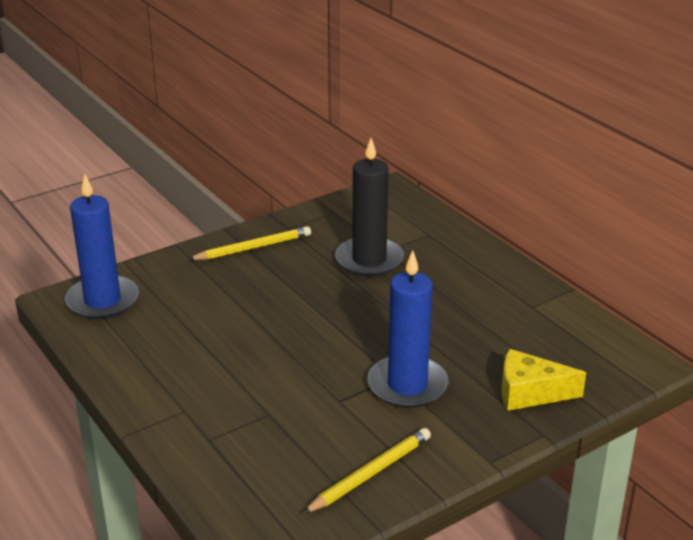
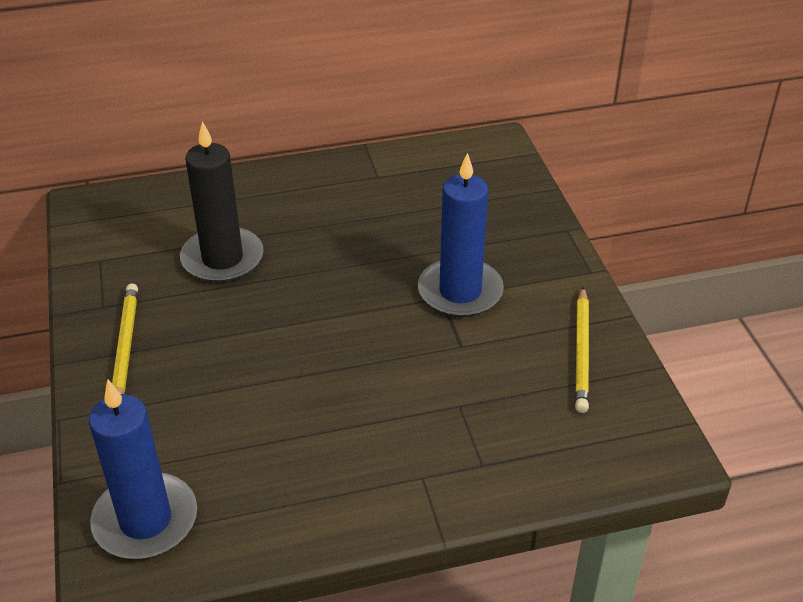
camera: 70 degrees left, 10 degrees up
yellow pencil [303,428,431,514] -> yellow pencil turned 150 degrees counterclockwise [575,287,589,413]
yellow cheese [502,349,586,411] -> none

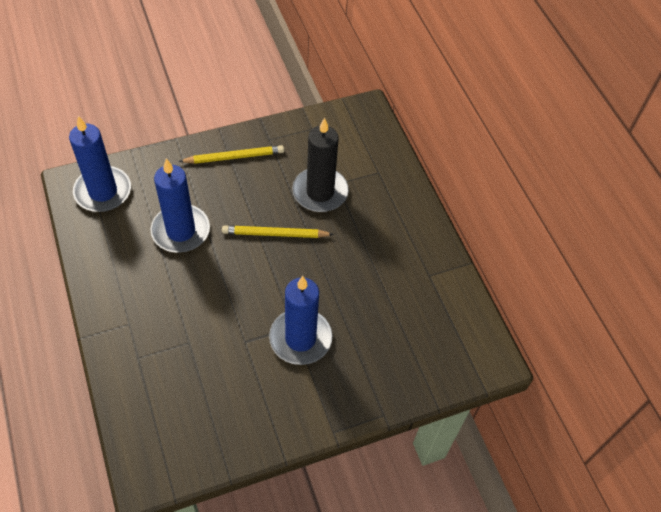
camera: 80 degrees right, 15 degrees up
yellow pencil [575,287,589,413] -> yellow pencil moved to [222,225,334,238]
none -> blue candle [151,159,210,253]

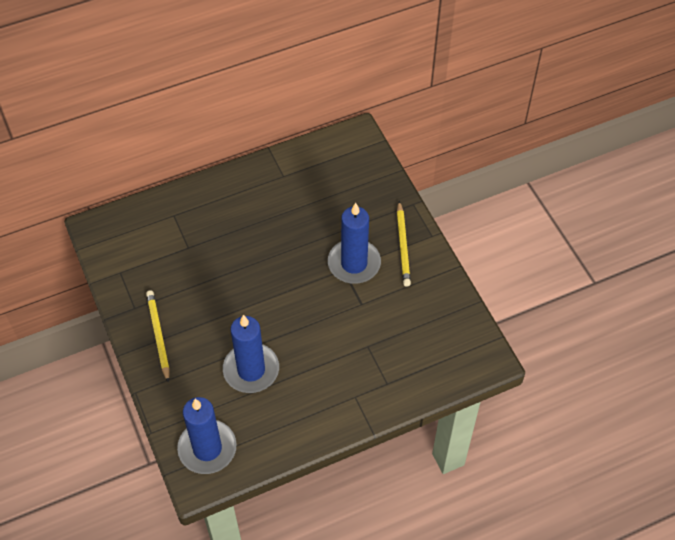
camera: 90 degrees left, 0 degrees up
yellow pencil [222,225,334,238] -> yellow pencil moved to [397,201,411,287]
black candle [292,118,349,212] -> none

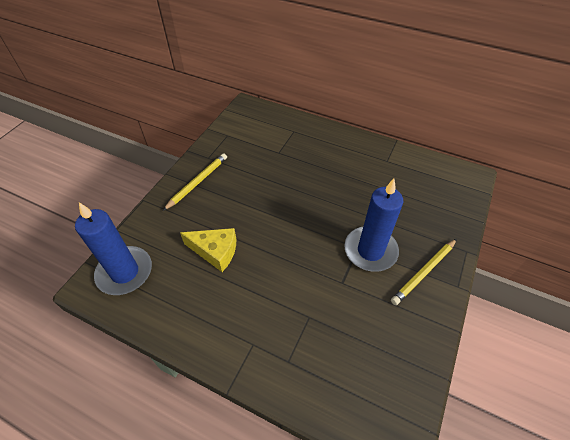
camera: 50 degrees right, 5 degrees down
blue candle [223,315,279,393] -> yellow cheese [180,228,236,272]

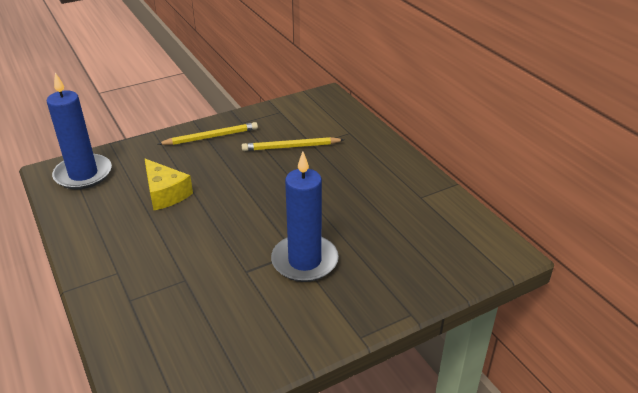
camera: 35 degrees right, 15 degrees down
yellow pencil [391,239,457,305] -> yellow pencil moved to [242,137,344,151]

